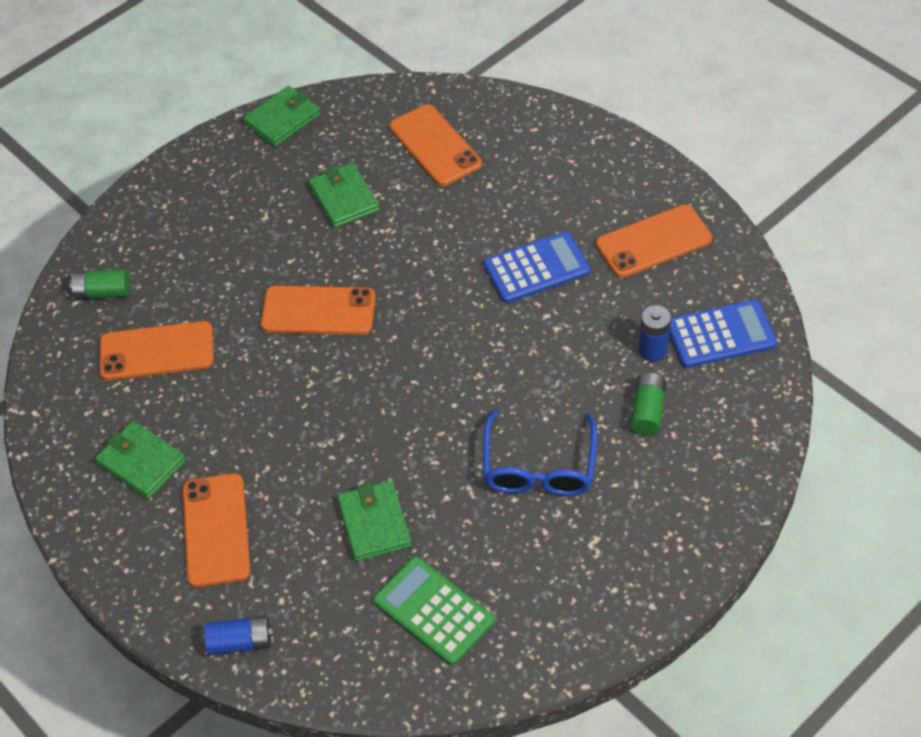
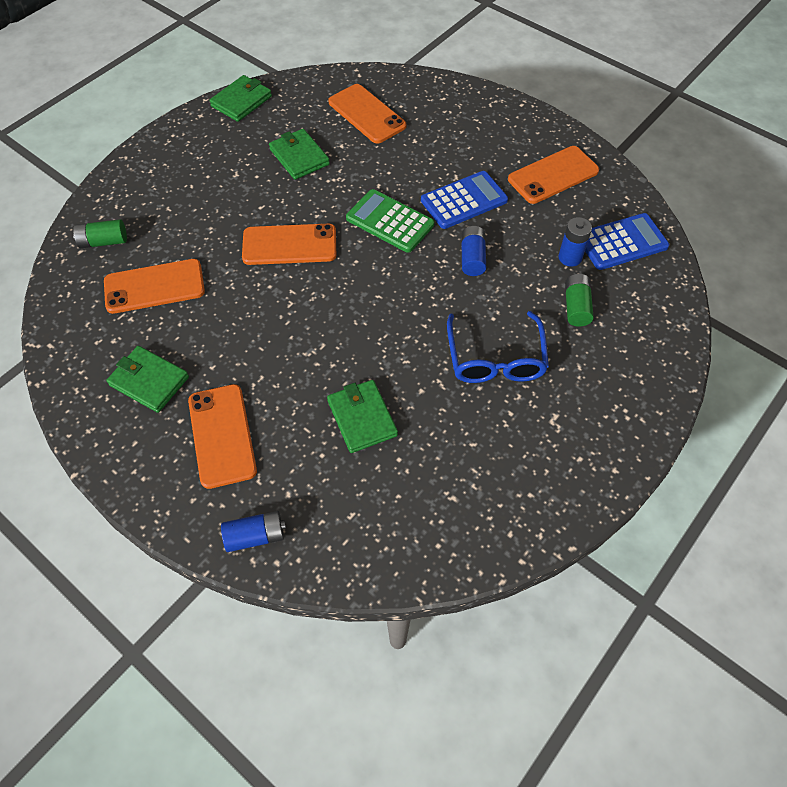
camera: 10 degrees left, 5 degrees up
green calculator [373,557,495,665] -> green calculator moved to [346,189,434,253]
none -> blue battery [461,226,486,276]

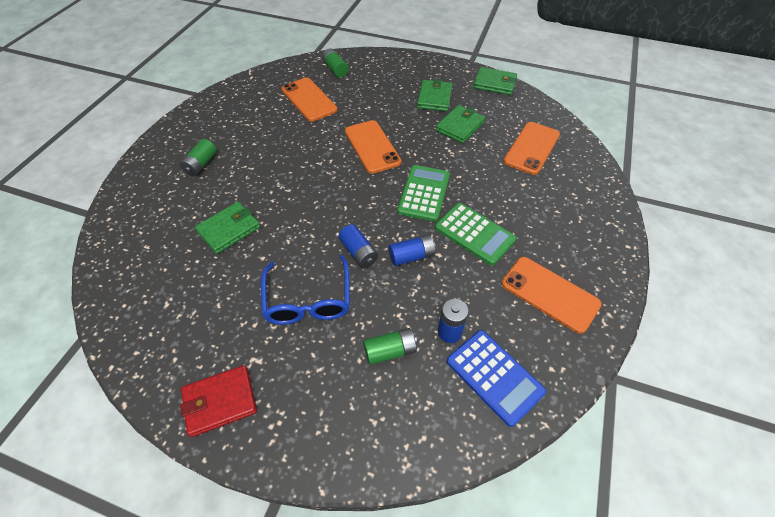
camera: 70 degrees right, 5 degrees down
green wallet [106,346,189,413] -> green wallet moved to [417,79,453,111]
orange phone [188,384,257,489] -> green battery [180,139,217,176]
blue battery [221,511,286,552] -> blue battery moved to [339,224,378,268]
blue calculator [421,171,508,229] -> green calculator [435,203,517,266]
blue glasses [447,311,549,383] -> blue glasses turned 75 degrees counterclockwise [261,255,350,325]
none -> red wallet [180,365,257,437]

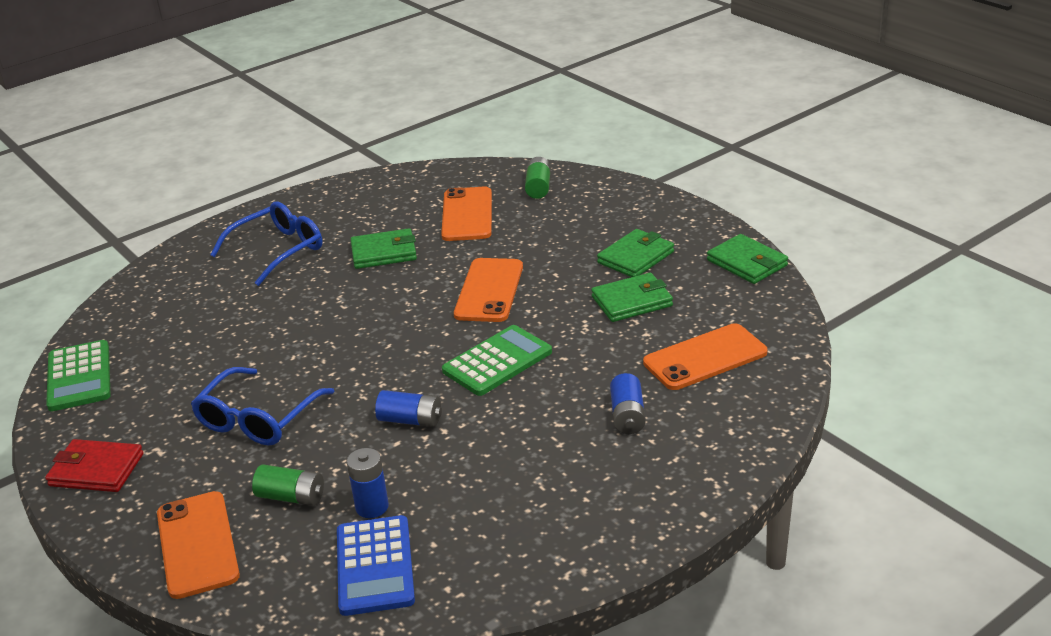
camera: 35 degrees right, 20 degrees down
green battery [180,139,217,176] -> blue glasses [210,201,323,286]
green wallet [195,202,260,254] -> green wallet moved to [351,228,417,269]
blue battery [339,224,378,268] -> blue battery moved to [610,373,646,434]
green calculator [435,203,517,266] -> green calculator moved to [46,340,111,411]
orange phone [501,257,602,334] -> orange phone moved to [157,491,240,599]

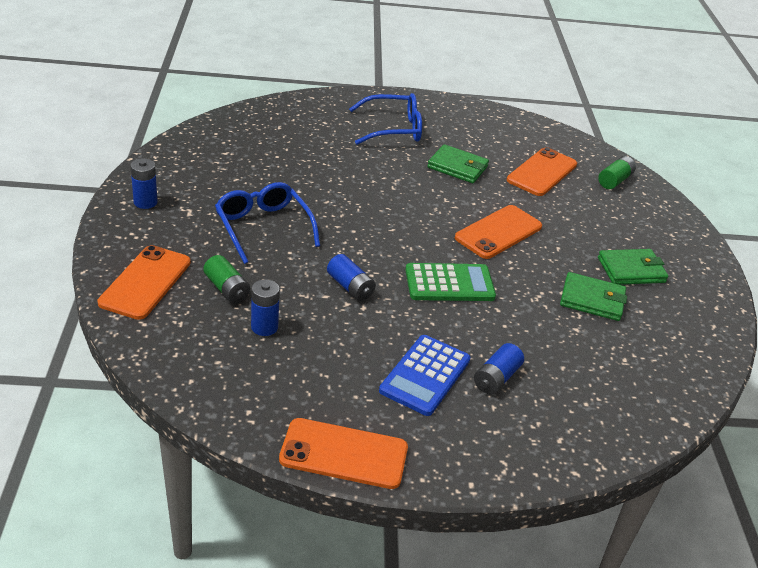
camera: 30 degrees right, 5 degrees up
red wallet [45,439,144,492] -> blue battery [130,158,158,209]
green calculator [46,340,111,411] -> none
blue glasses [191,367,335,446] -> blue glasses turned 90 degrees clockwise [215,182,320,264]
blue calculator [337,515,415,616] -> blue calculator moved to [379,335,471,416]
orange phone [643,323,767,390] -> orange phone moved to [279,418,408,489]
green wallet [707,234,788,284] -> none

